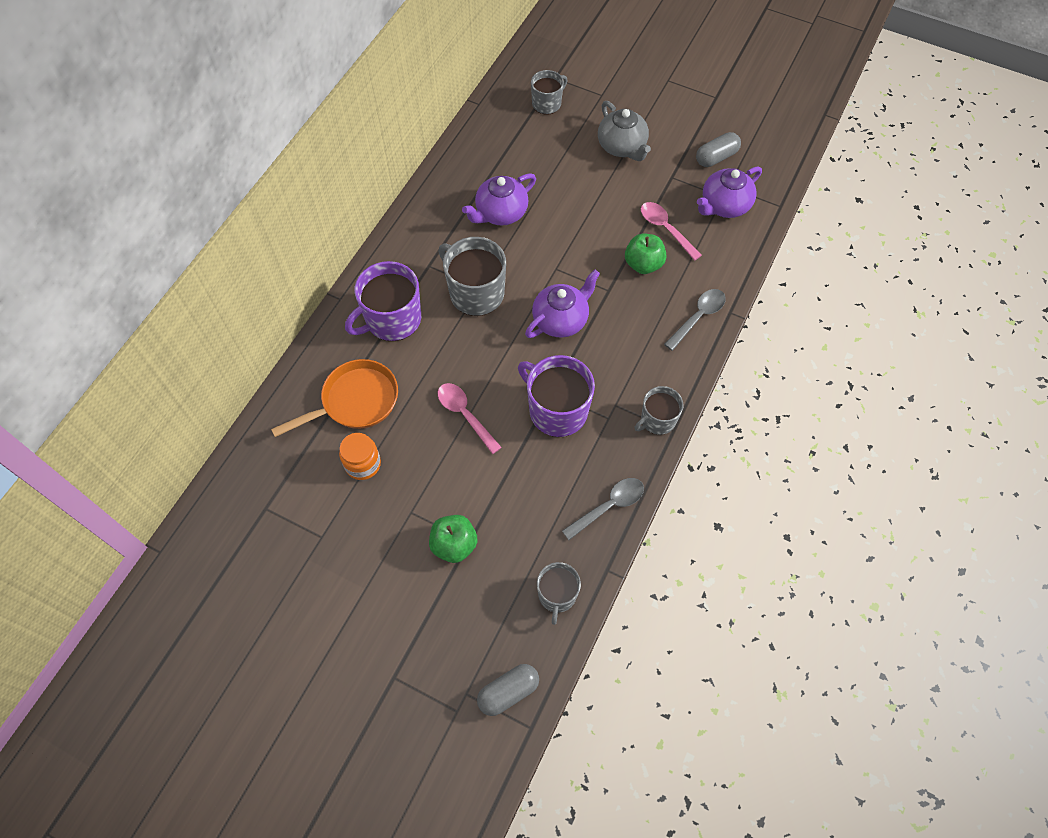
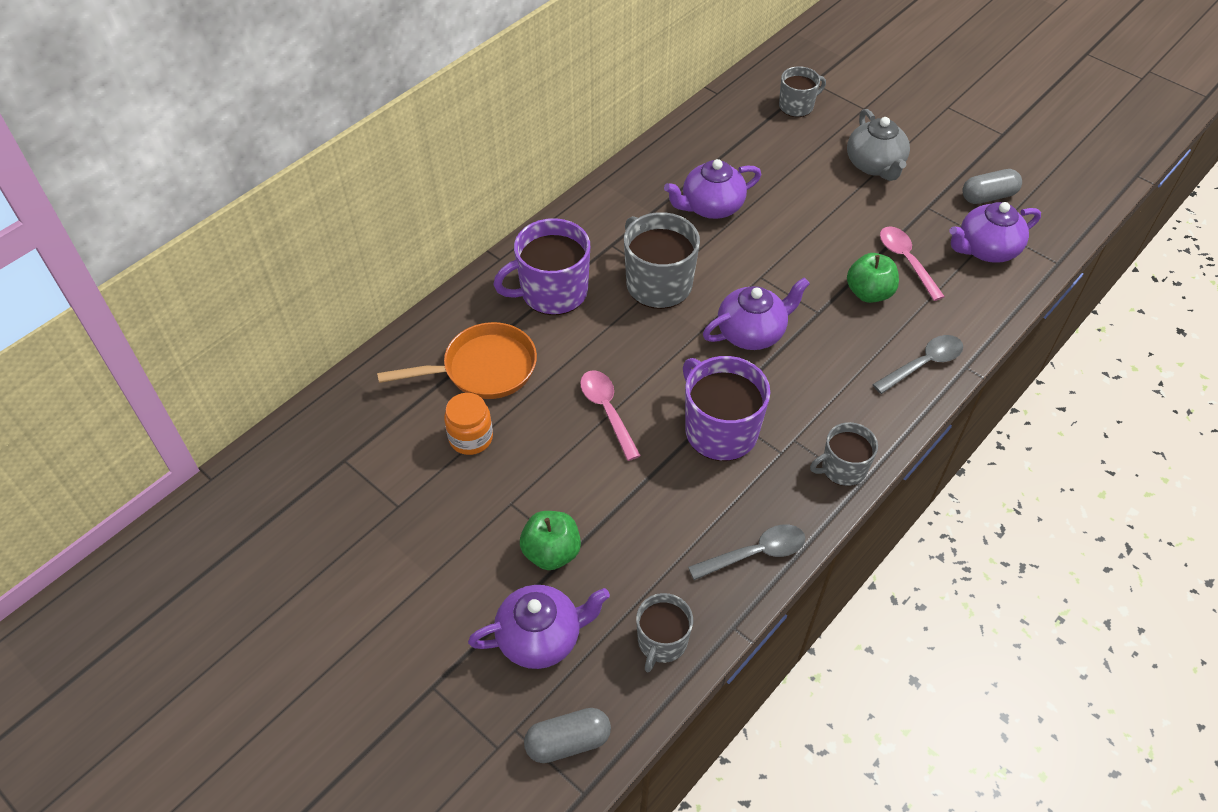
camera: 15 degrees right, 10 degrees down
none -> purple teapot [468,585,610,669]

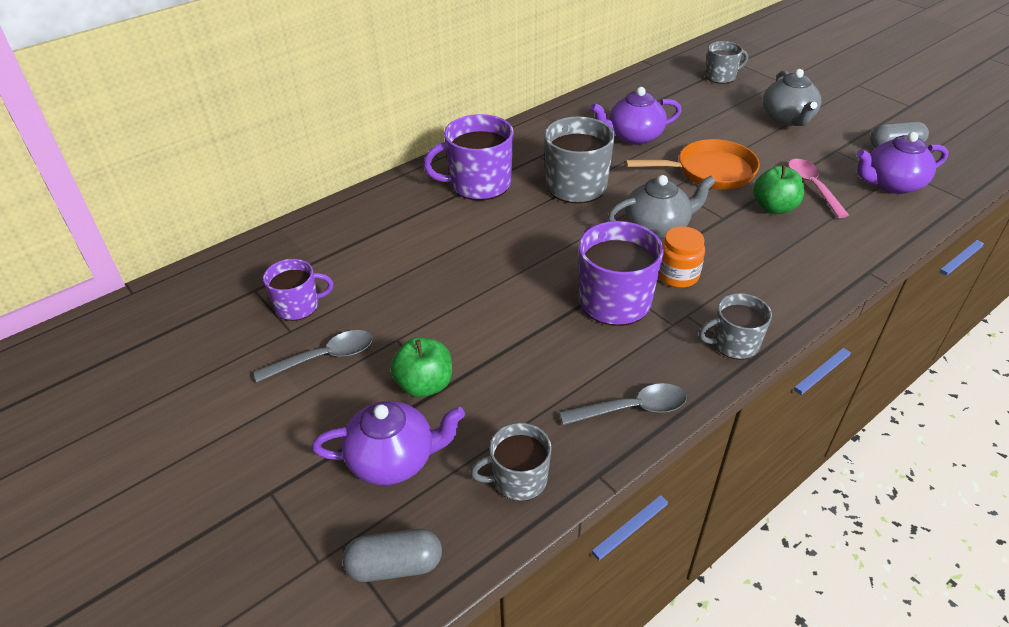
camera: 10 degrees right, 10 degrees down
orange pan [377,322,537,399] -> orange pan moved to [625,139,760,190]
orange jar [444,393,493,455] -> orange jar moved to [658,226,705,288]
pink spoon [580,370,641,461] -> none
grey mug [636,593,693,672] -> grey mug turned 45 degrees clockwise [471,423,552,501]
purple teapot [703,277,810,350] -> grey teapot [608,175,716,239]
grey spoon [872,335,963,394] -> grey spoon moved to [254,330,373,382]
none -> purple mug [263,259,333,321]

